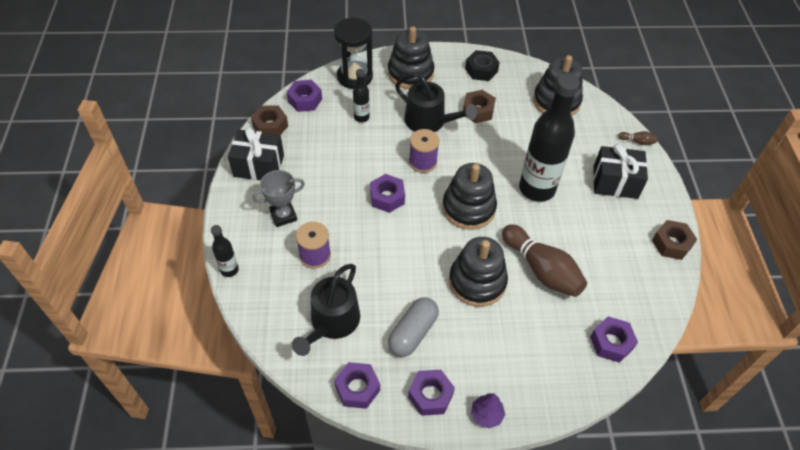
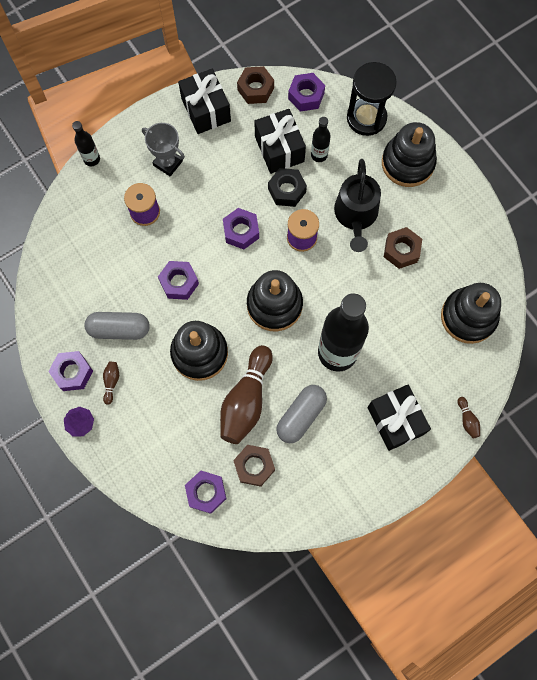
camera: 60 degrees right, 20 degrees up
black watering can [292,264,360,356] -> none
purple nut [334,362,380,409] -> purple nut moved to [158,261,199,300]
black nut [465,50,500,81] -> black nut moved to [268,168,307,207]
brown nut [652,220,697,260] -> brown nut moved to [233,445,275,487]
none -> brown bowling pin [103,361,119,405]
none -> black gift [254,109,306,174]
none -> grey capsule [276,385,327,443]

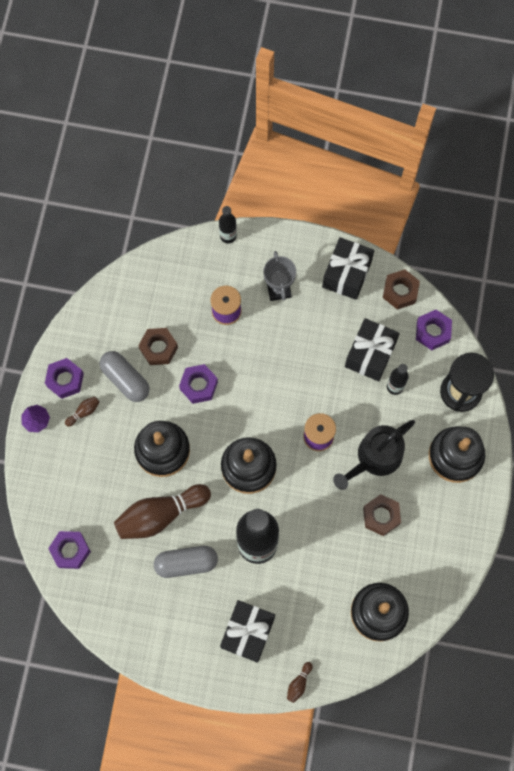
camera: 45 degrees right, 0 degrees up
purple nut [223,208,259,249] -> none
brown nut [233,445,275,487] -> brown nut moved to [138,328,178,365]
black nut [268,168,307,207] -> none

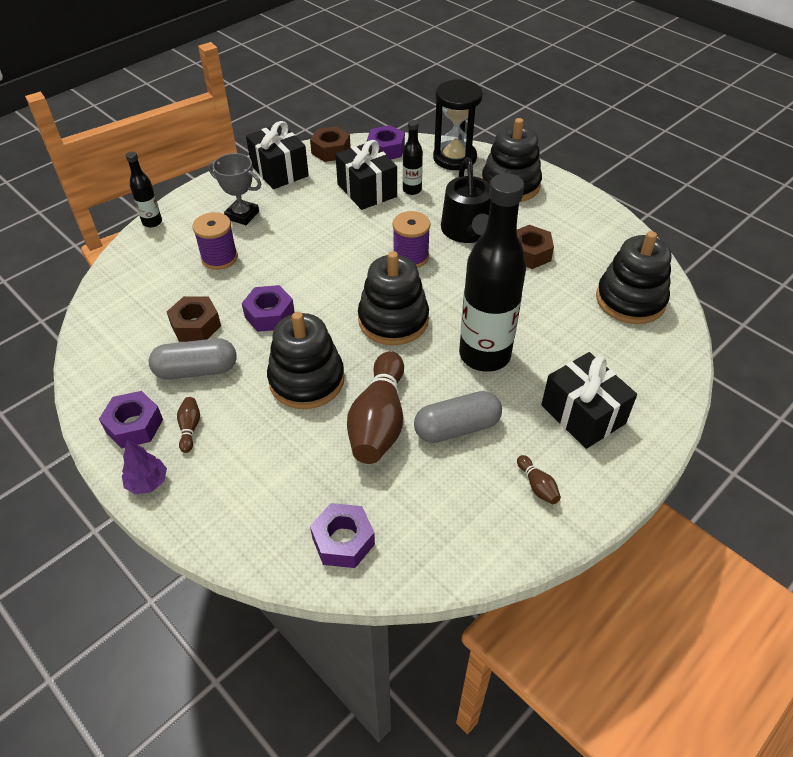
camera: 55 degrees left, 25 degrees down
grey capsule [154,546,218,578] -> grey capsule turned 45 degrees clockwise [414,391,502,443]
brown bowling pin [287,662,313,703] -> brown bowling pin moved to [517,455,561,504]

